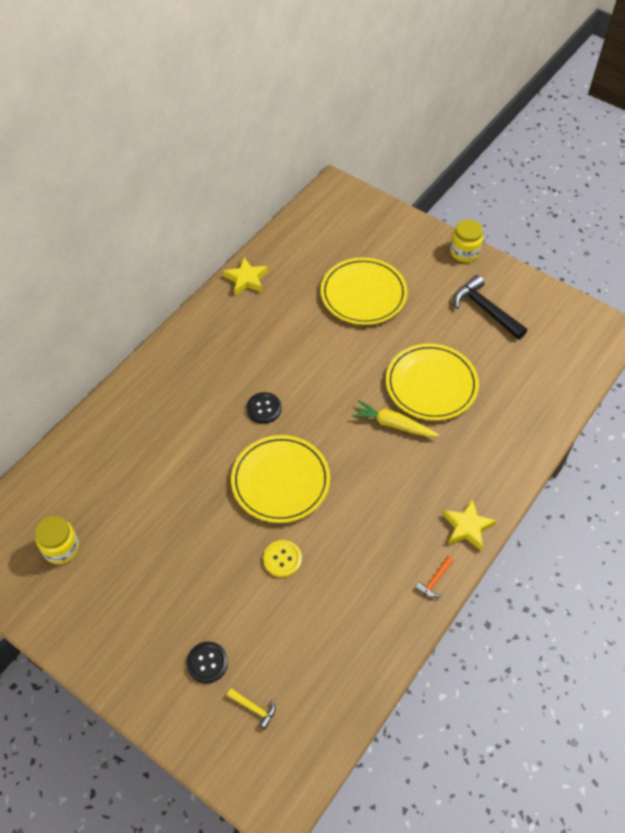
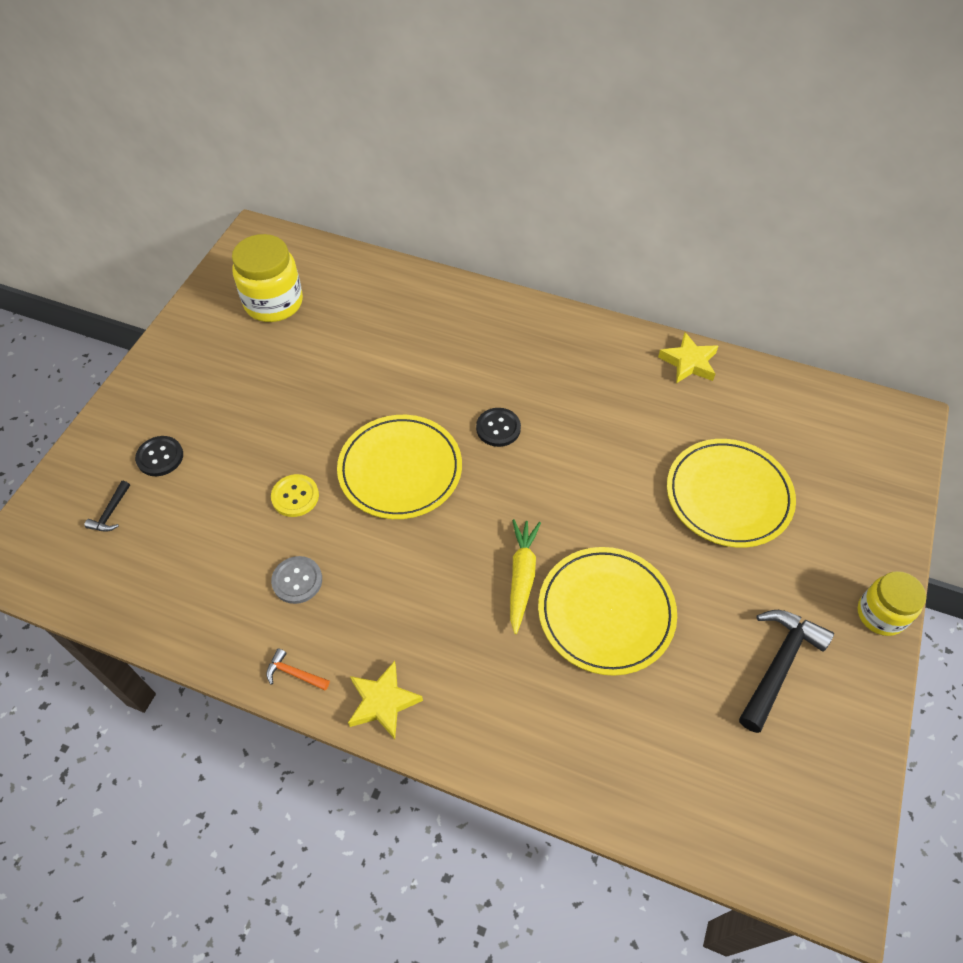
camera: 75 degrees right, 0 degrees up
yellow jar [35,516,79,564] -> yellow jar [232,234,303,322], size x1.54
yellow hammer [227,688,275,729] -> black hammer [84,481,130,532]
none -> grey button [271,556,322,604]

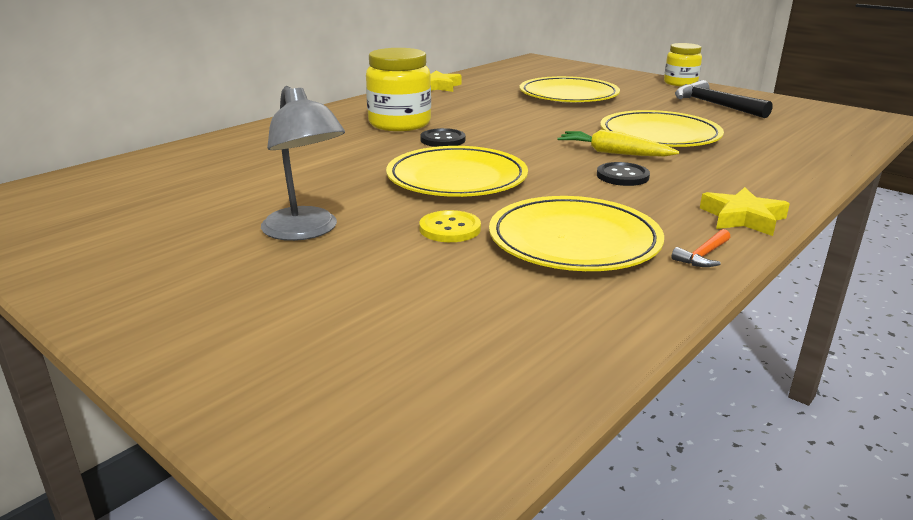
camera: 70 degrees left, 30 degrees down
black hammer [84,481,130,532] -> none
black button [135,436,183,476] -> black button moved to [597,162,650,186]
yellow jar [232,234,303,322] -> yellow jar moved to [366,48,431,131]
grey button [271,556,322,604] -> yellow plate [489,196,664,271]
none -> grey lamp [261,86,345,241]

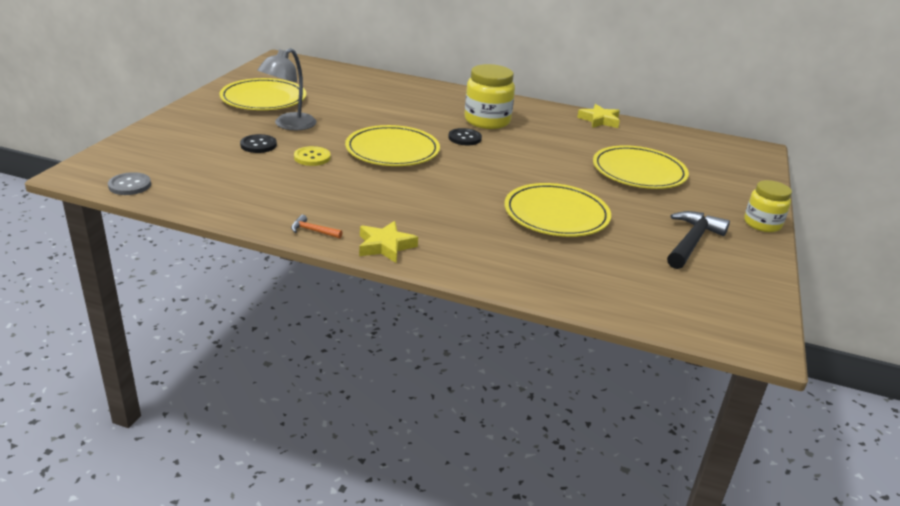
camera: 65 degrees right, 5 degrees up
yellow plate [489,196,664,271] -> yellow plate moved to [219,78,306,110]
yellow carrot [557,130,680,157] -> none
black button [597,162,650,186] -> black button moved to [240,134,277,153]
none -> grey button [108,172,151,195]

